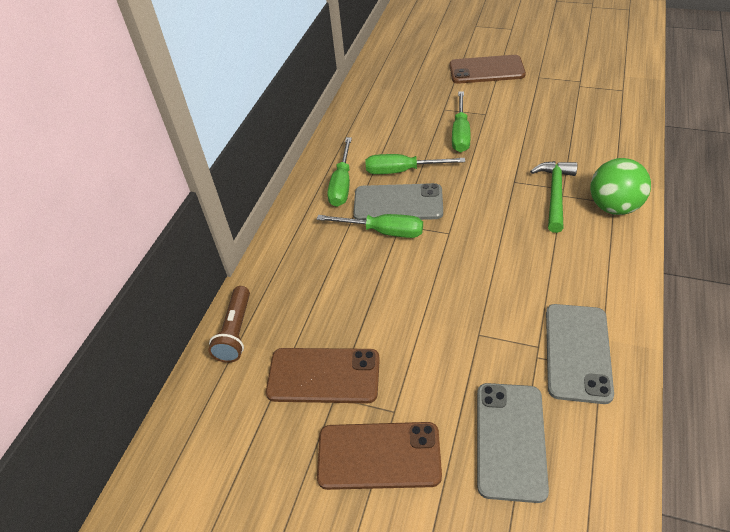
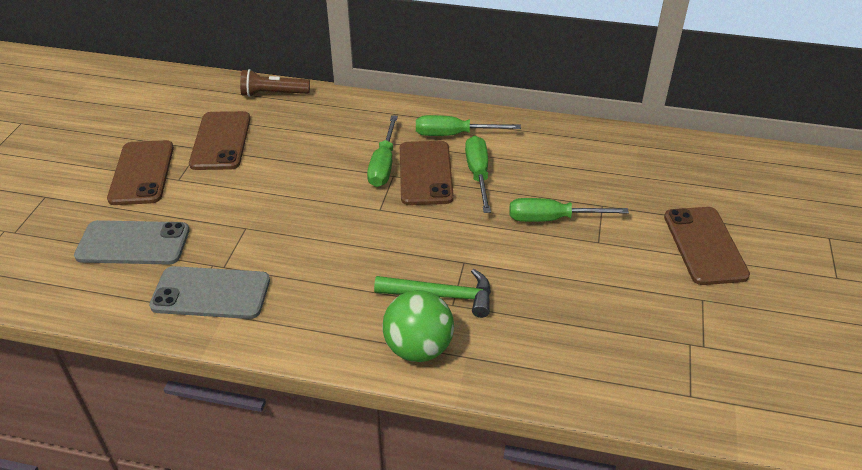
camera: 80 degrees right, 5 degrees down
grey phone [353,183,443,220] -> brown phone [400,141,454,205]

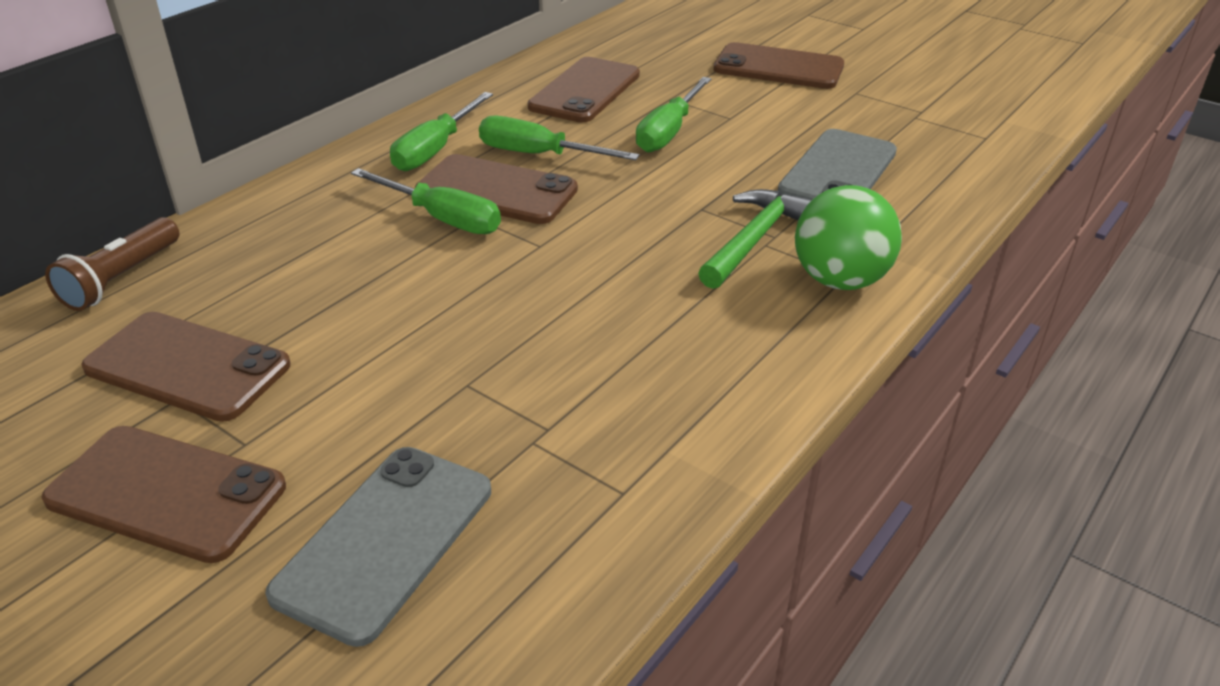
camera: 65 degrees left, 5 degrees down
grey phone [149,266,270,319] -> grey phone moved to [778,129,897,200]
none -> brown phone [528,57,640,123]

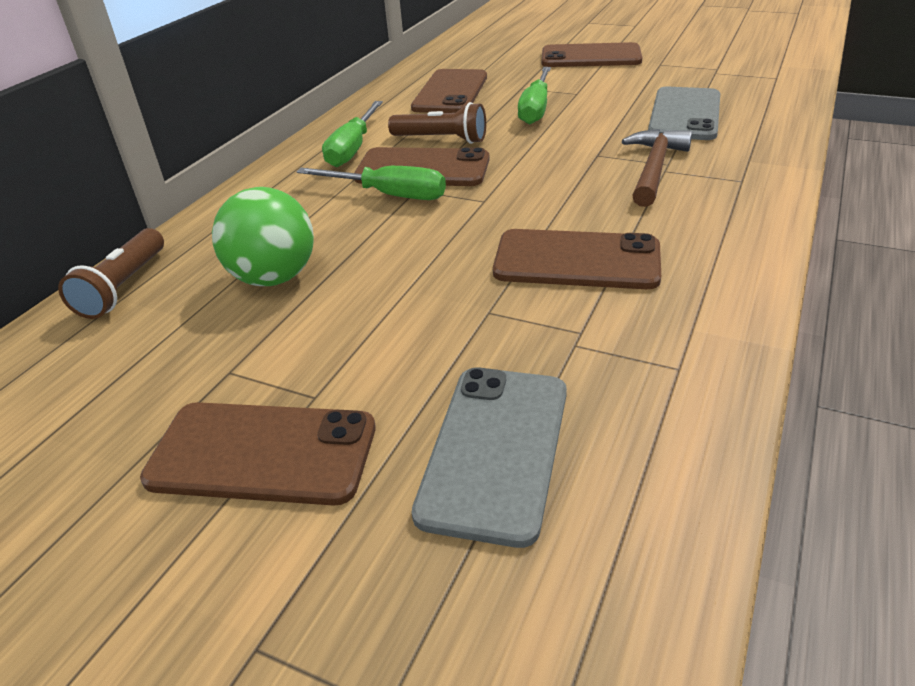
camera: 10 degrees left, 0 degrees up
brown phone [81,312,291,422] -> brown phone moved to [493,229,661,289]
green screwdriver [479,115,640,160] -> brown flashlight [388,102,486,144]
green hammer [698,189,812,289] -> brown hammer [622,129,692,207]
green ball [795,185,902,290] -> green ball moved to [212,187,314,286]

